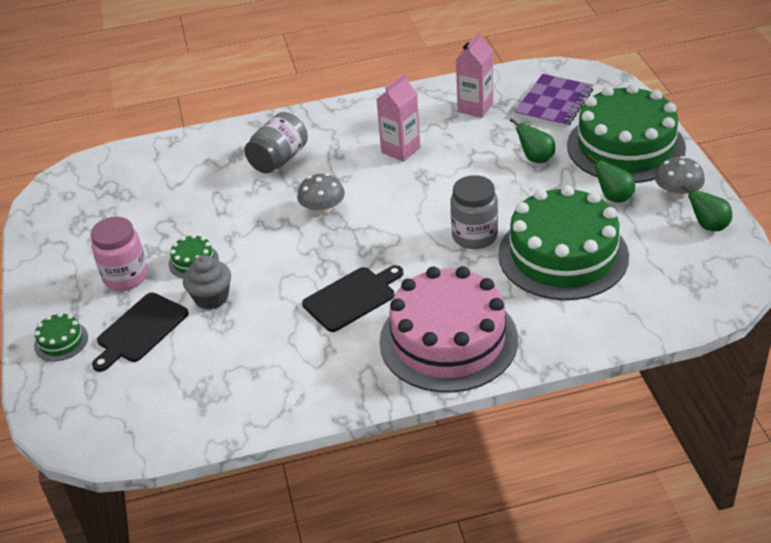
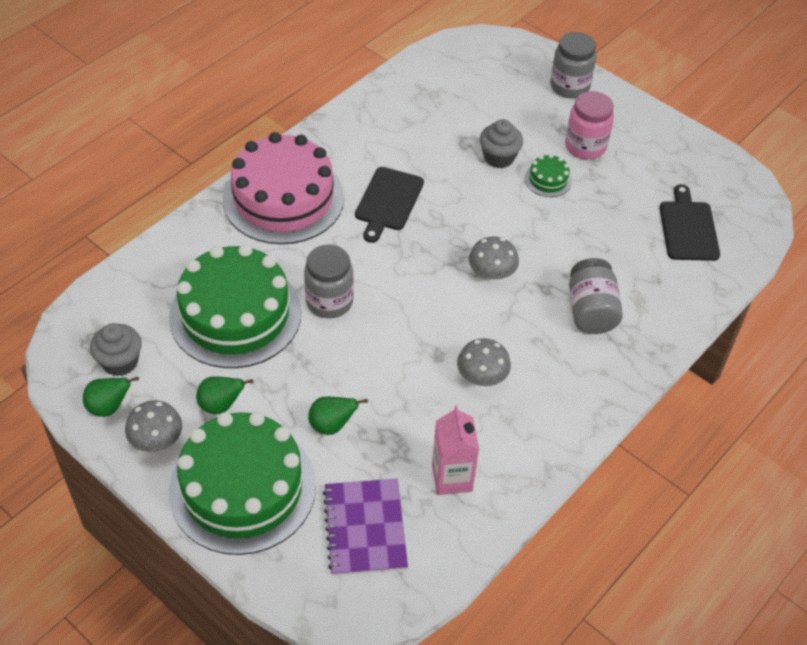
camera: 140 degrees right, 10 degrees up
green cake [34,312,88,361] -> grey jar [550,32,597,98]
black cutting board [92,293,189,372] -> black cutting board moved to [660,184,720,261]
pink carton [376,73,420,162] -> grey mushroom [457,338,511,386]
none -> grey cupcake [90,323,142,376]

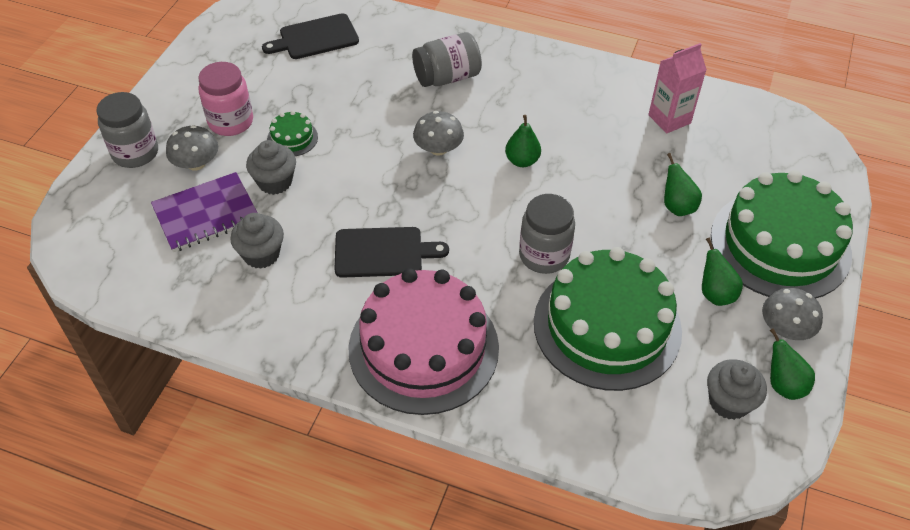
camera: 110 degrees left, 0 degrees up
purple notebook [323,478,408,576] -> purple notebook moved to [151,172,258,252]
grey mushroom [457,338,511,386] -> grey mushroom moved to [166,125,218,171]
none -> grey cupcake [230,213,284,269]
none -> green pear [505,115,541,167]

